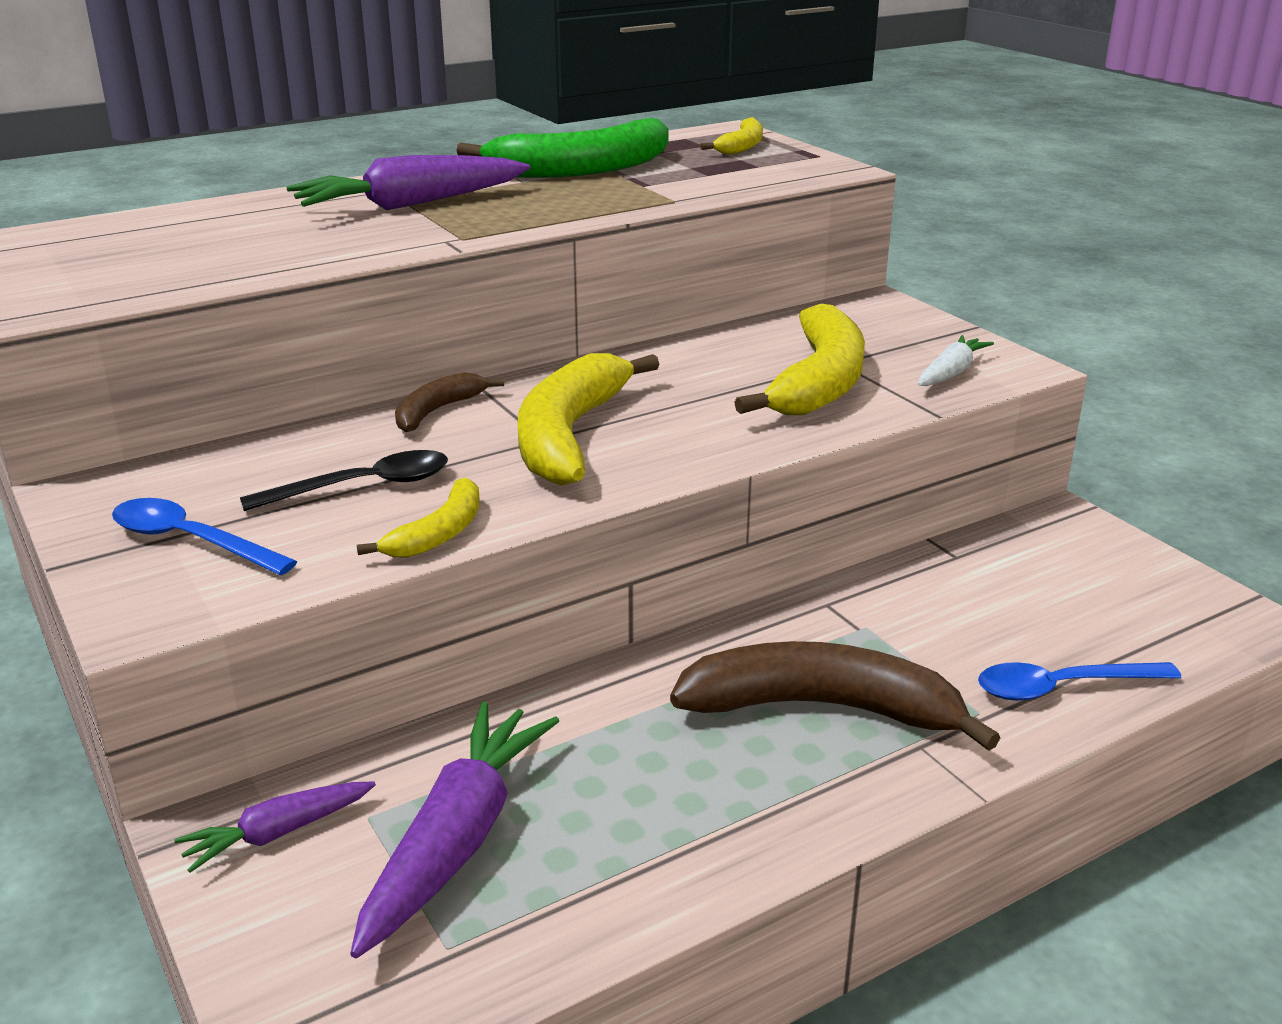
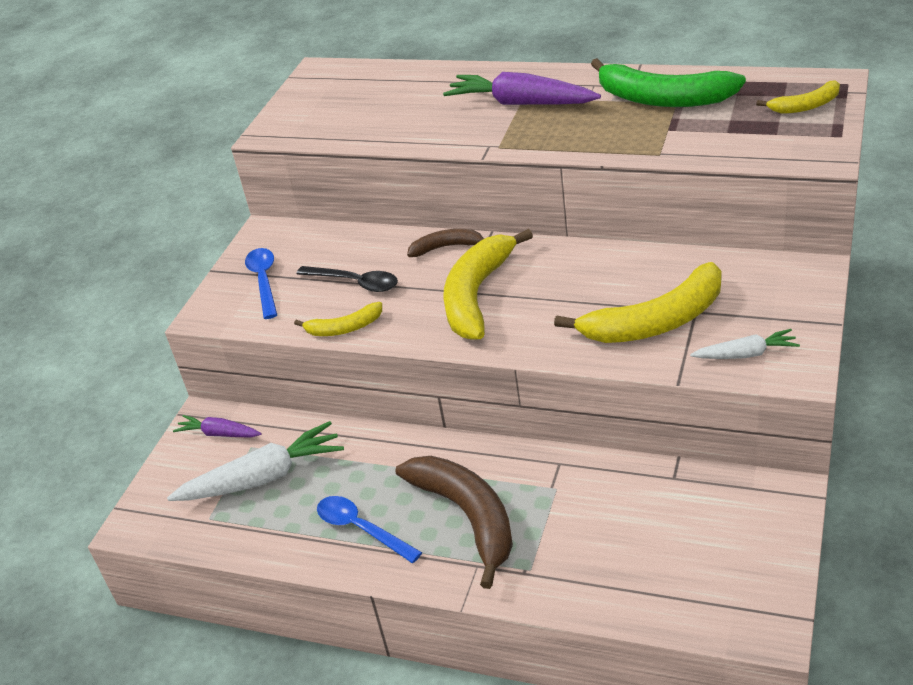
camera: 55 degrees right, 10 degrees up
purple carrot [350,702,559,958] -> white carrot [167,421,344,501]
yellow banana [518,353,659,486] -> yellow banana turned 45 degrees counterclockwise [443,229,533,340]
blue spoon [978,662,1181,701] -> blue spoon moved to [317,496,422,563]

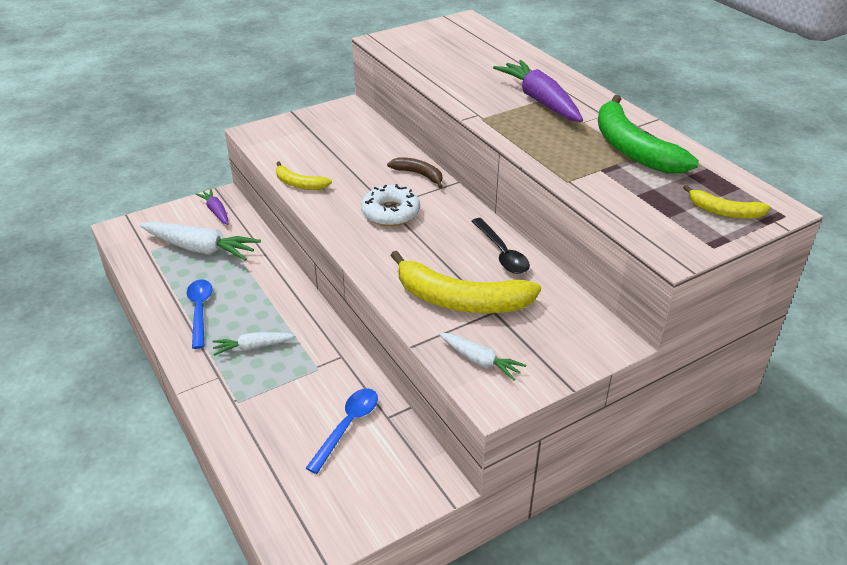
camera: 35 degrees right, 0 degrees up
blue spoon [245,248,277,319] -> blue spoon moved to [306,388,378,474]
black spoon [296,266,398,292] -> black spoon moved to [471,218,530,274]
brown banana [395,456,513,589] -> white carrot [212,332,296,356]
yellow banana [443,229,533,340] -> white donut [361,184,420,226]

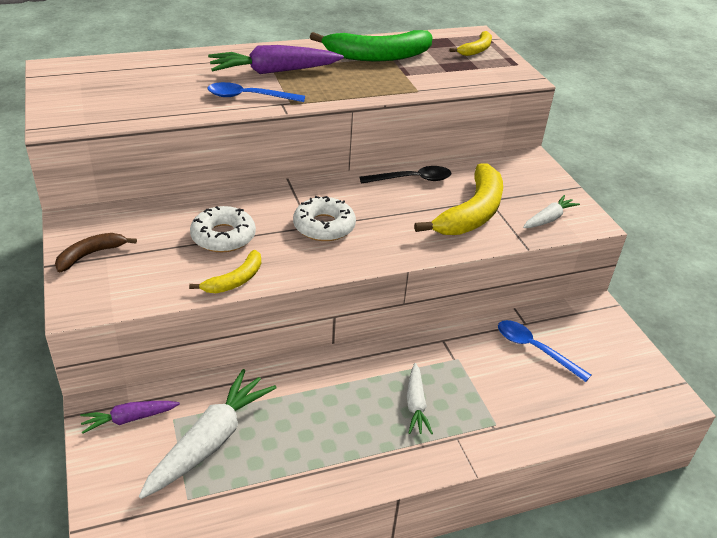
camera: 80 degrees left, 0 degrees up
blue spoon [187,280,213,349] -> blue spoon moved to [207,82,305,102]
brown banana [387,157,443,188] -> brown banana moved to [55,233,137,273]
none -> white donut [190,206,256,252]

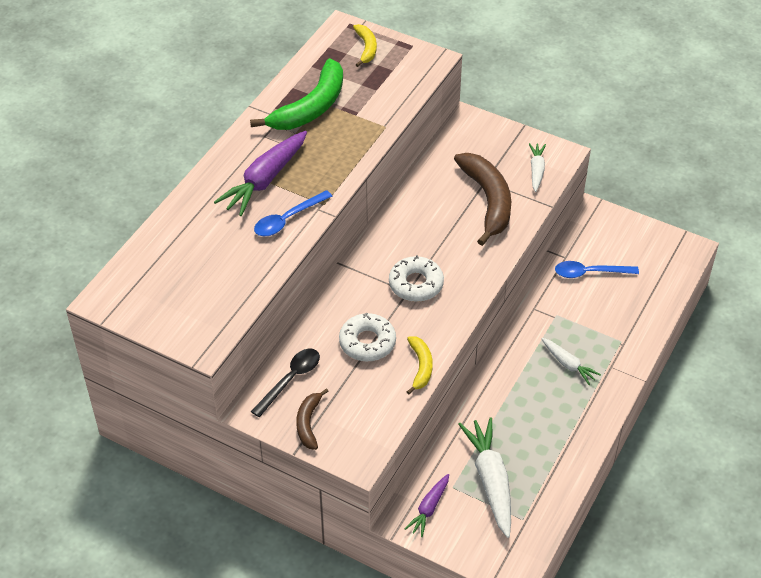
camera: 40 degrees left, 10 degrees up
black spoon [360,166,451,184] -> black spoon moved to [251,349,320,417]
yellow banana [414,164,503,235] -> brown banana [454,153,511,246]

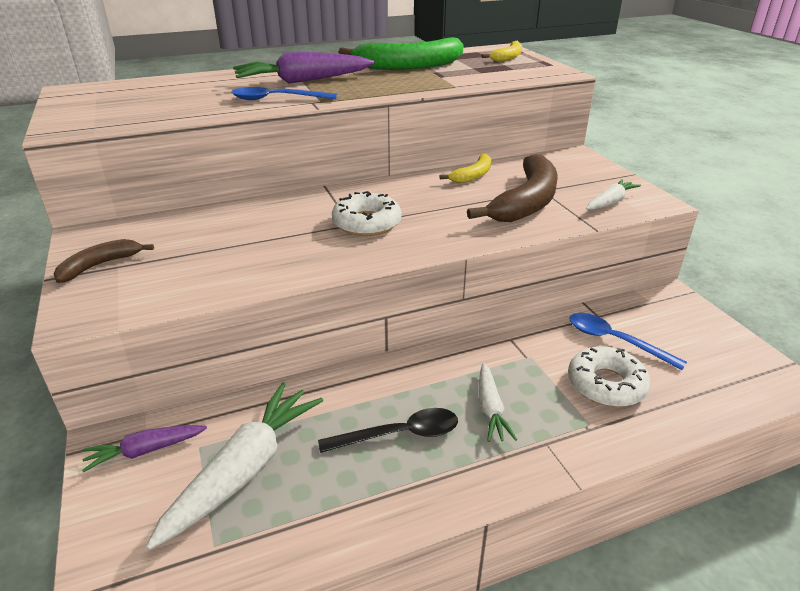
camera: 40 degrees right, 15 degrees down
black spoon [251,349,320,417] -> black spoon moved to [318,408,458,453]
white donut [339,313,396,361] -> white donut moved to [568,346,651,407]
yellow banana [407,336,433,394] -> yellow banana moved to [440,153,491,183]

